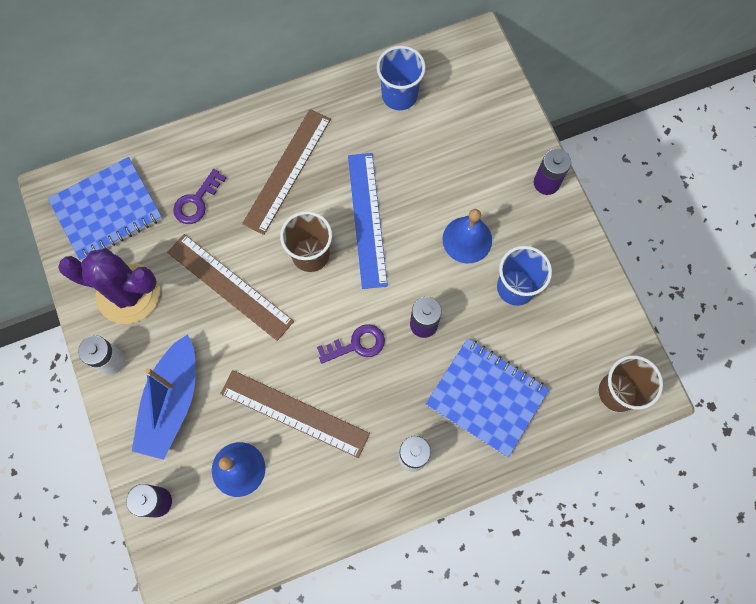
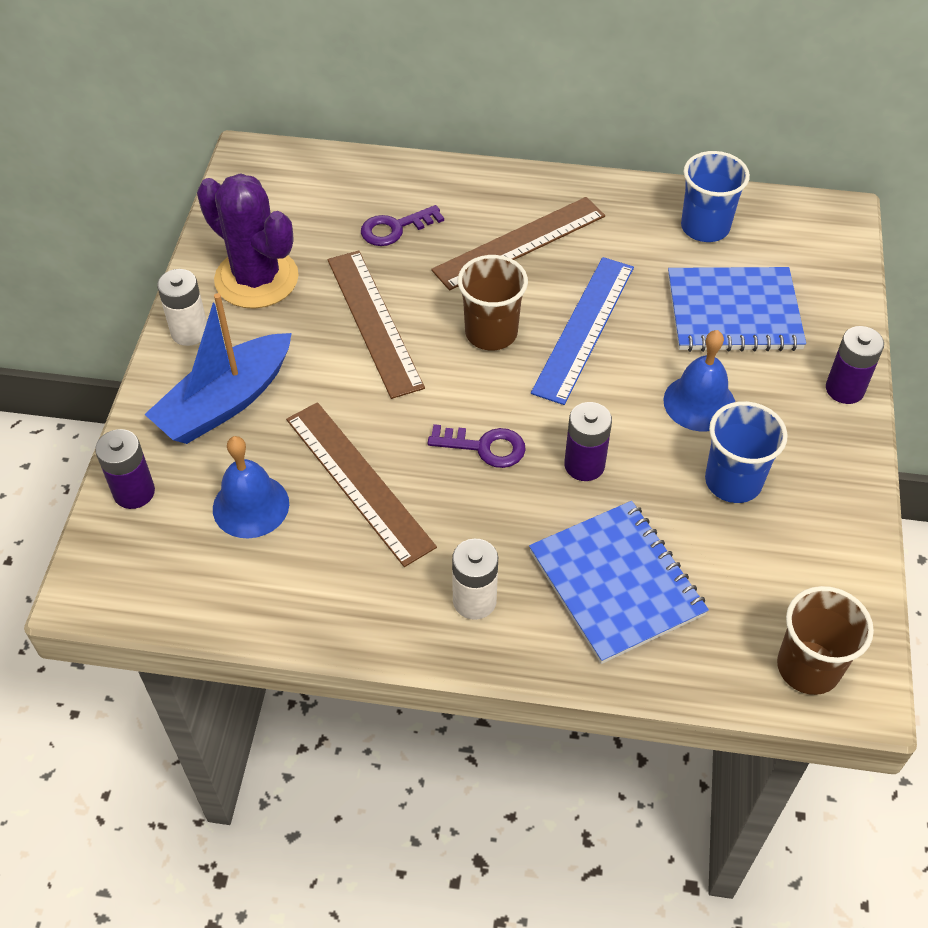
camera: 30 degrees right, 20 degrees down
blue notebook [48,157,162,261] -> blue notebook moved to [668,267,806,352]

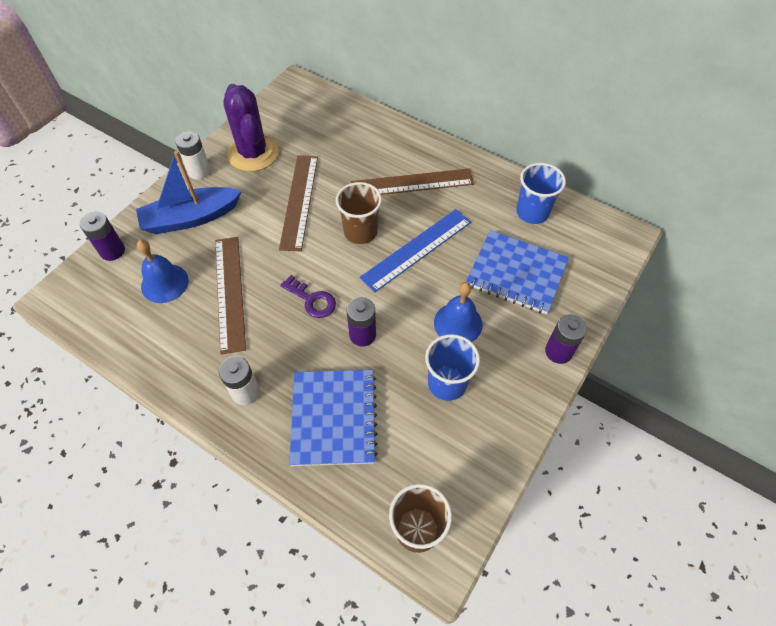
camera: 25 degrees right, 5 degrees up
purple key [361,205,444,246] -> none

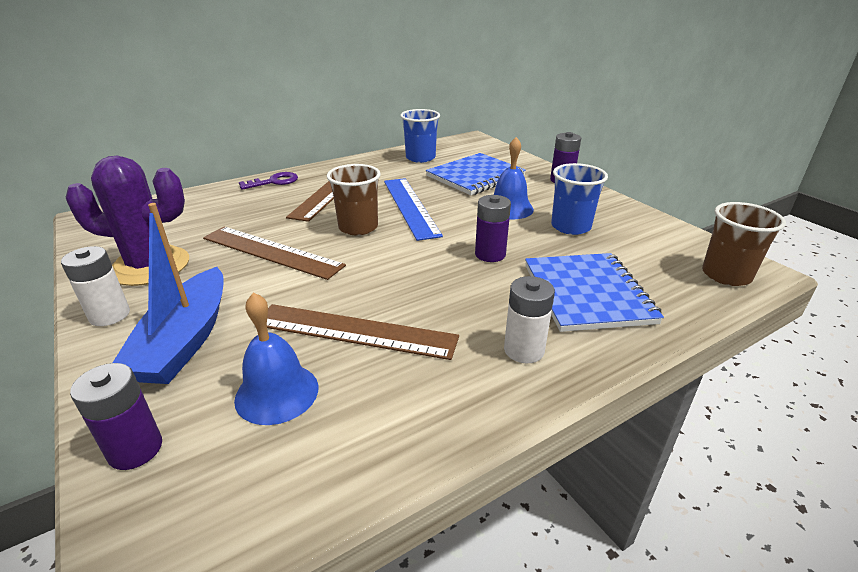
camera: 65 degrees left, 25 degrees down
purple key [280,275,336,318] -> purple key moved to [239,172,298,190]
blue notebook [289,370,378,466] -> blue notebook turned 60 degrees clockwise [525,253,664,332]

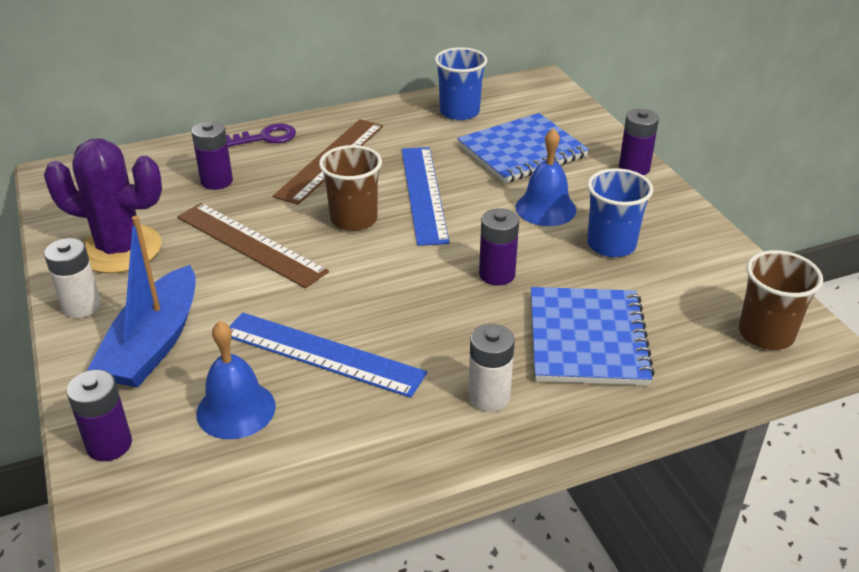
camera: 10 degrees right, 5 degrees up
brown ruler [267,304,459,360] -> blue ruler [229,312,427,398]
none -> purple battery [191,121,233,190]

